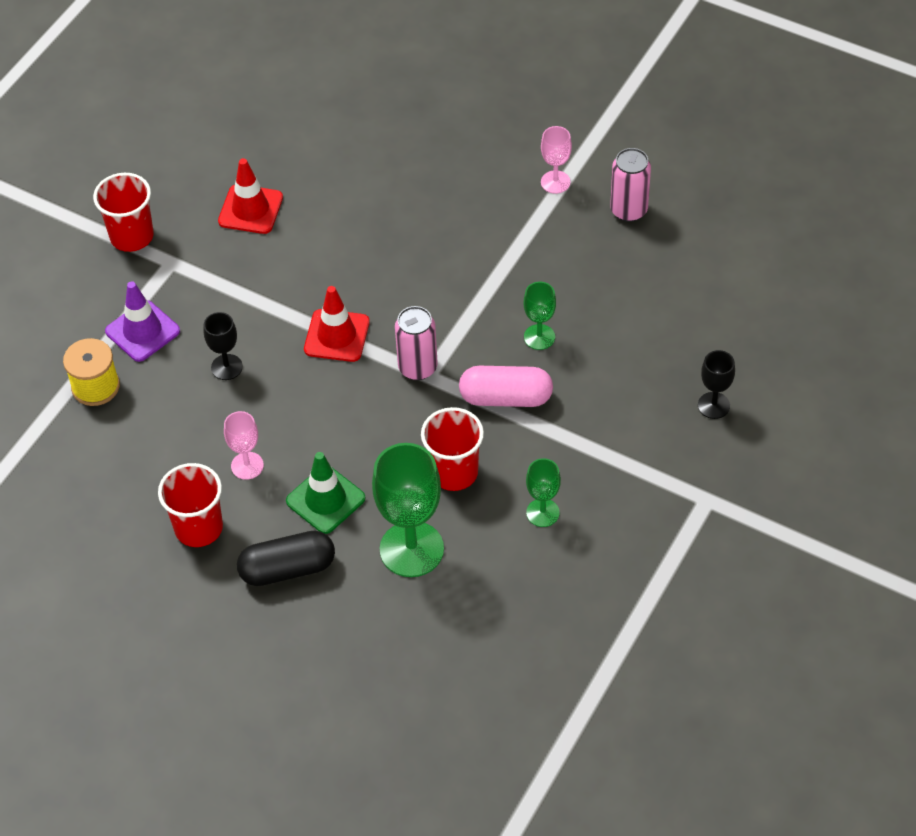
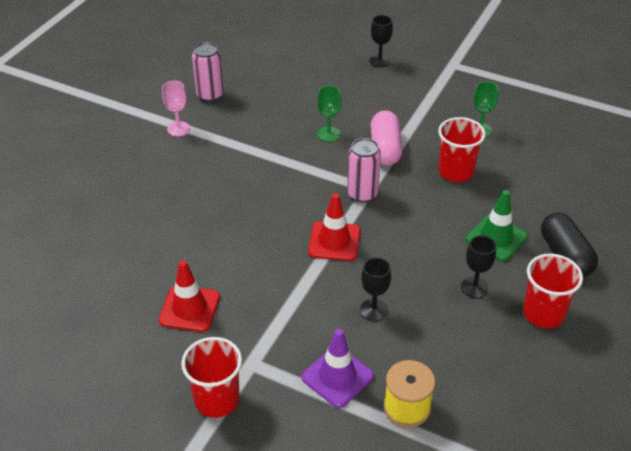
camera: 95 degrees left, 10 degrees down
pink goblet [224,411,264,480] -> black goblet [461,235,496,298]
green goblet [372,443,444,577] -> none

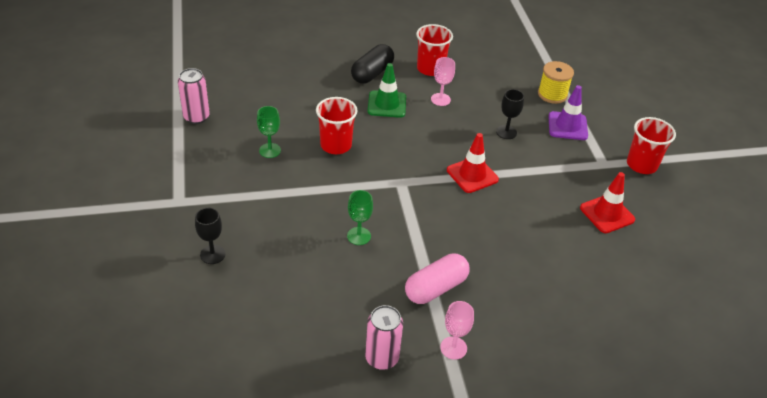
camera: 130 degrees left, 0 degrees up
pink can [347,138,381,202] -> pink can moved to [178,68,210,124]
pink capsule [371,110,403,165] -> pink capsule moved to [405,254,470,304]
black goblet [461,235,496,298] -> pink goblet [431,57,455,106]

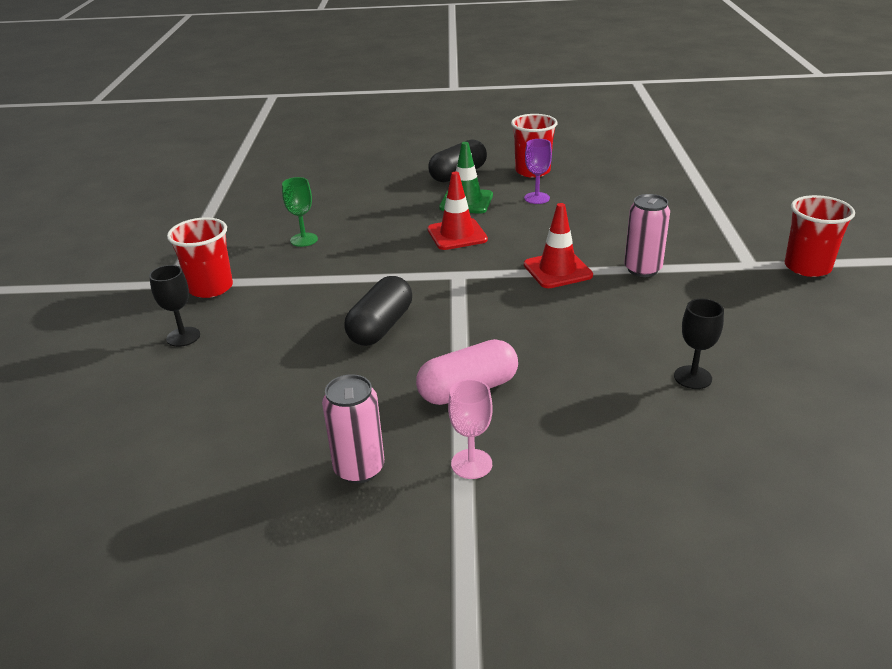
camera: 15 degrees right, 10 degrees down
pink can [178,68,210,124] -> pink can moved to [624,194,670,277]
red cup [316,97,358,154] -> red cup moved to [167,217,233,298]
green goblet [347,190,373,245] -> black capsule [344,276,412,346]
pink goblet [431,57,455,106] -> purple goblet [524,139,552,204]
black goblet [496,89,524,139] -> black goblet moved to [674,299,724,389]
yellow spool [538,61,574,104] -> none
purple traffic cone [548,85,588,140] -> none
red traffic cone [580,172,635,233] -> red traffic cone moved to [427,172,488,250]

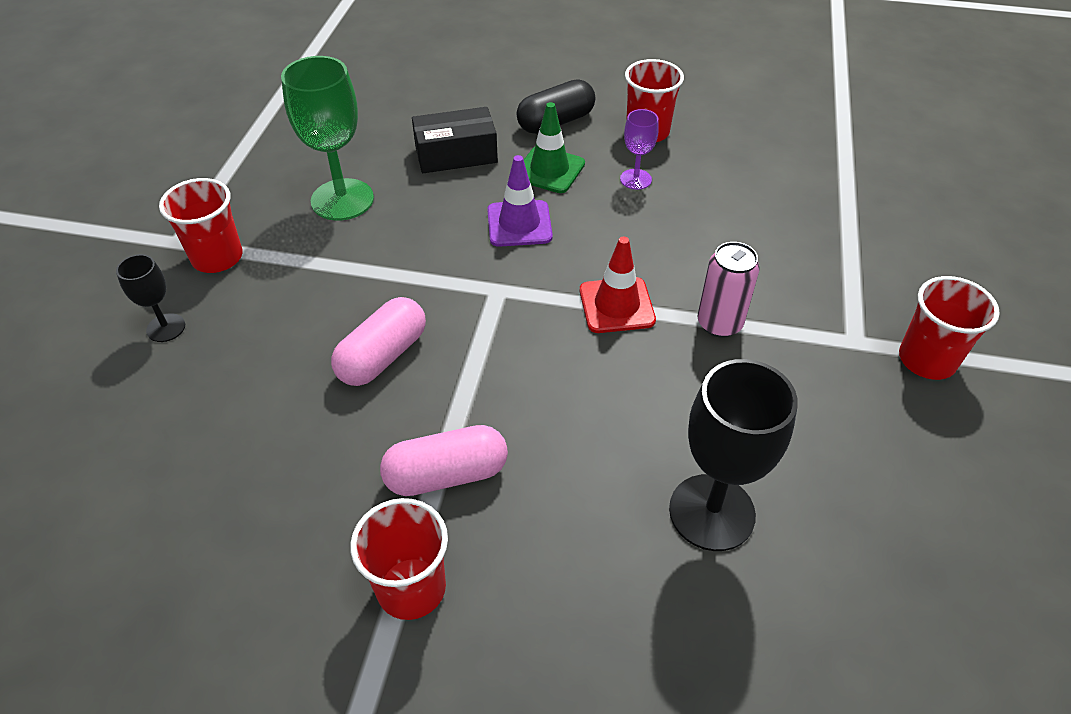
camera: 10 degrees right, 15 degrees up
green goblet [282,177,318,247] -> green goblet [281,56,374,221], size x1.92
pink can [322,374,384,483] -> none
black capsule [344,276,412,346] -> pink capsule [331,297,426,386]
red traffic cone [427,172,488,250] -> purple traffic cone [487,155,553,247]
pink goblet [448,379,492,479] -> red cup [350,498,448,620]
black goblet [674,299,724,389] -> black goblet [669,359,798,551], size x1.92
none -> black box [412,107,498,173]

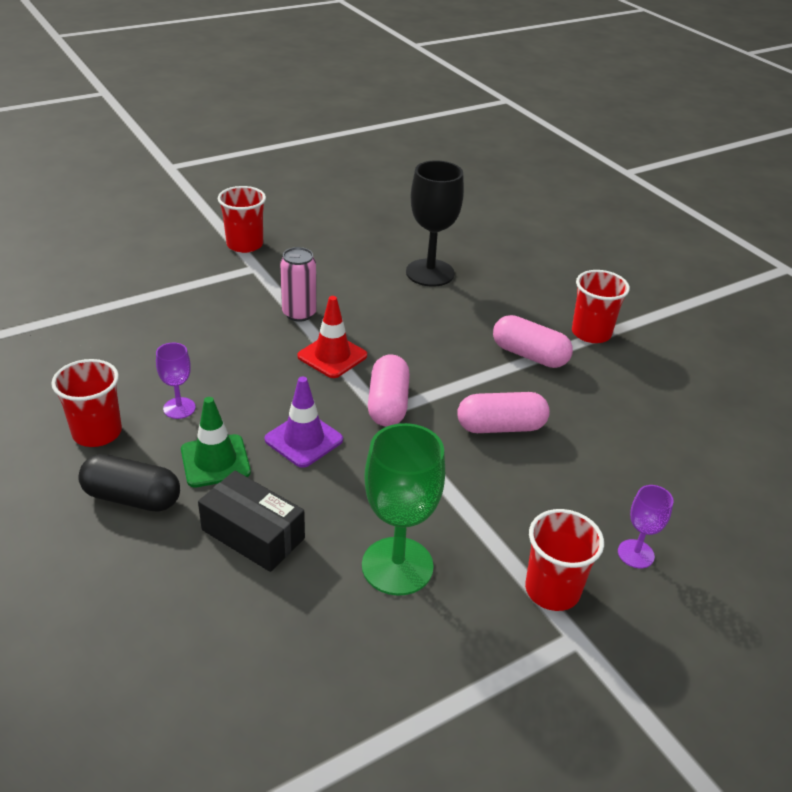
camera: 135 degrees left, 10 degrees down
black goblet [116,254,185,342] -> purple goblet [618,485,673,568]
none -> pink capsule [368,354,410,426]

